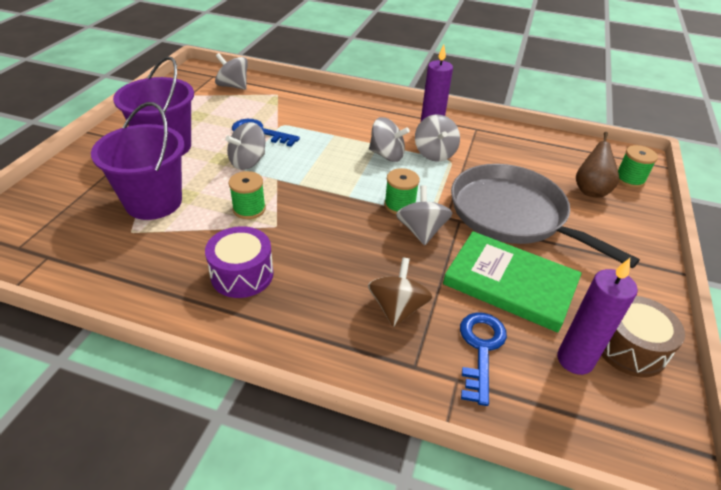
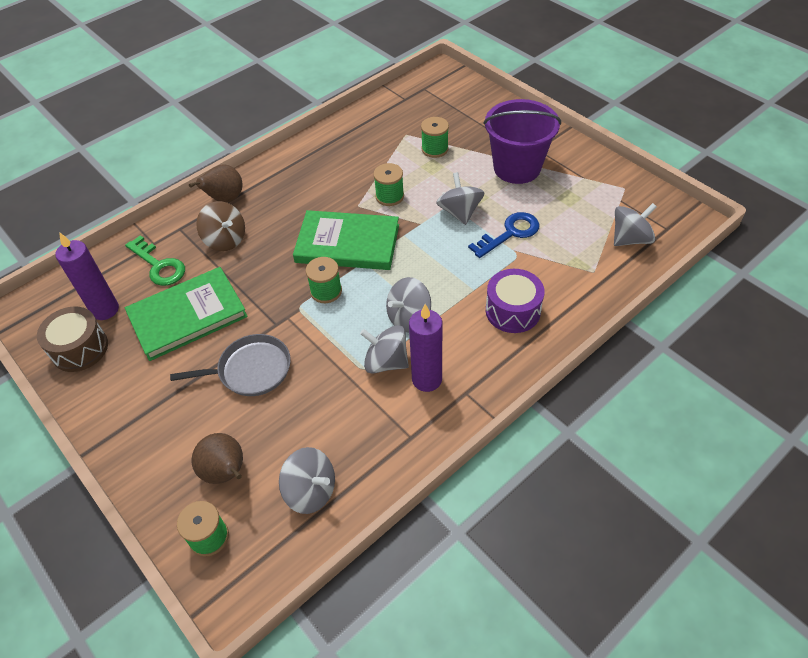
camera: 125 degrees right, 10 degrees up
purple bucket [91,102,185,220] -> green spool [421,117,449,158]
purple drum [205,226,274,298] -> purple drum moved to [486,269,544,333]
grey spinning top [396,185,452,245] -> grey spinning top moved to [279,447,335,514]
grey pan [451,164,640,268] -> grey pan [170,334,291,396], size x0.58
blue key [460,313,507,406] -> green key [125,235,185,286]
none -> brown pear [189,165,243,203]
none -> green book [293,210,399,270]

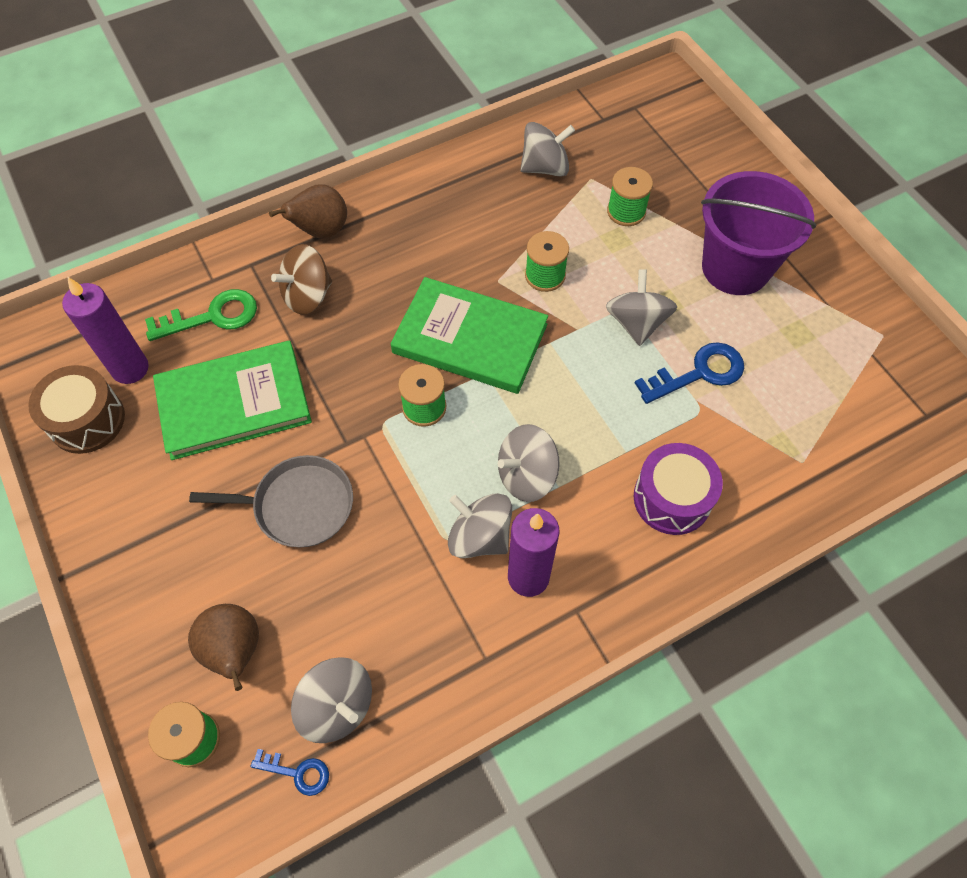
camera: 10 degrees right, 10 degrees up
green key [125,235,185,286] -> green key turned 75 degrees counterclockwise [145,289,257,341]
brown spinning top [196,201,245,251] -> brown spinning top turned 90 degrees clockwise [271,244,332,315]
grey spinning top [614,203,657,246] -> grey spinning top moved to [520,122,575,177]
none -> blue key [250,749,329,796]

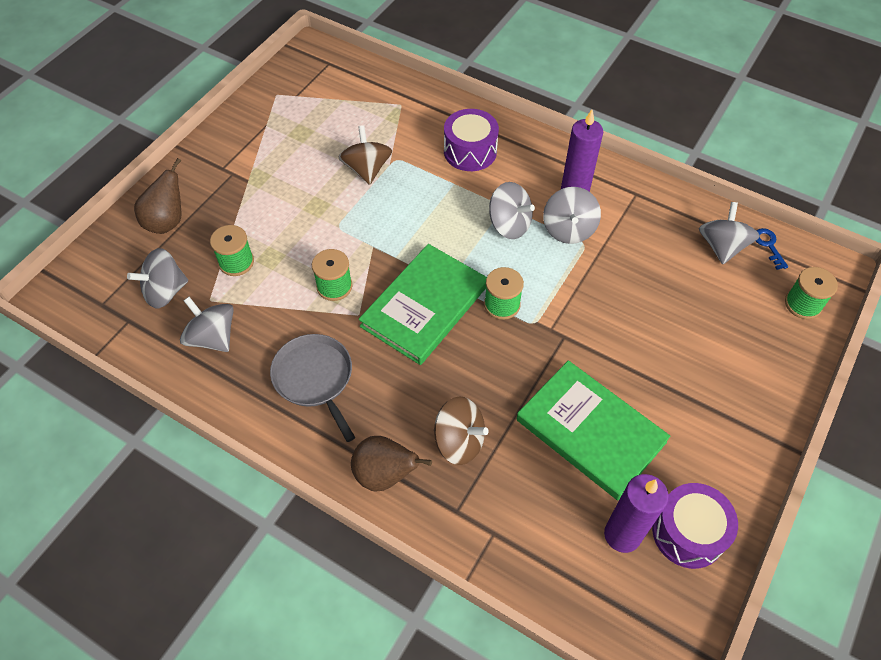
camera: 120 degrees left, 5 degrees down
brown drum [28,365,125,454] -> purple drum [652,483,738,569]
green key [145,289,257,341] -> none
brown pear [188,604,259,691] -> brown pear moved to [134,158,181,234]
grey pan [189,455,353,547] -> grey pan moved to [270,334,355,442]
green book [391,277,548,394] -> green book turned 45 degrees clockwise [359,244,487,365]
grey spinning top [606,270,677,346] -> grey spinning top moved to [127,248,188,309]
blue key [635,342,744,404] -> brown spinning top [338,125,392,185]
purple bucket [701,171,817,295] -> none

